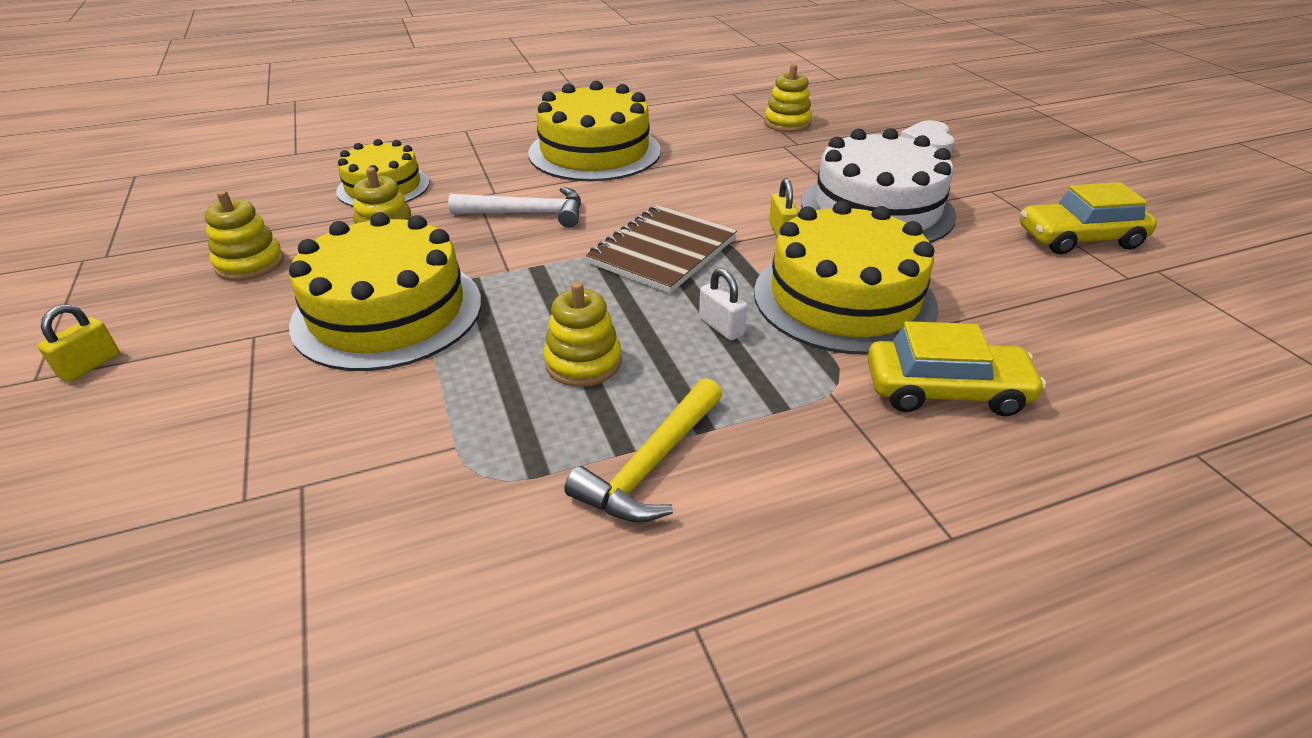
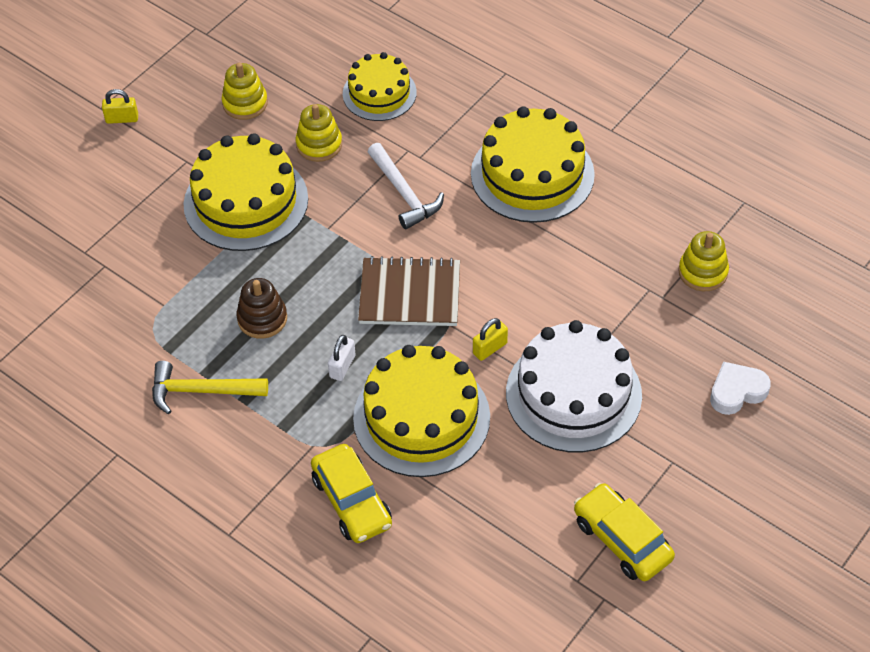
camera: 60 degrees right, 15 degrees up
yellow stacking toy [543,282,622,387] -> brown stacking toy [236,278,287,339]

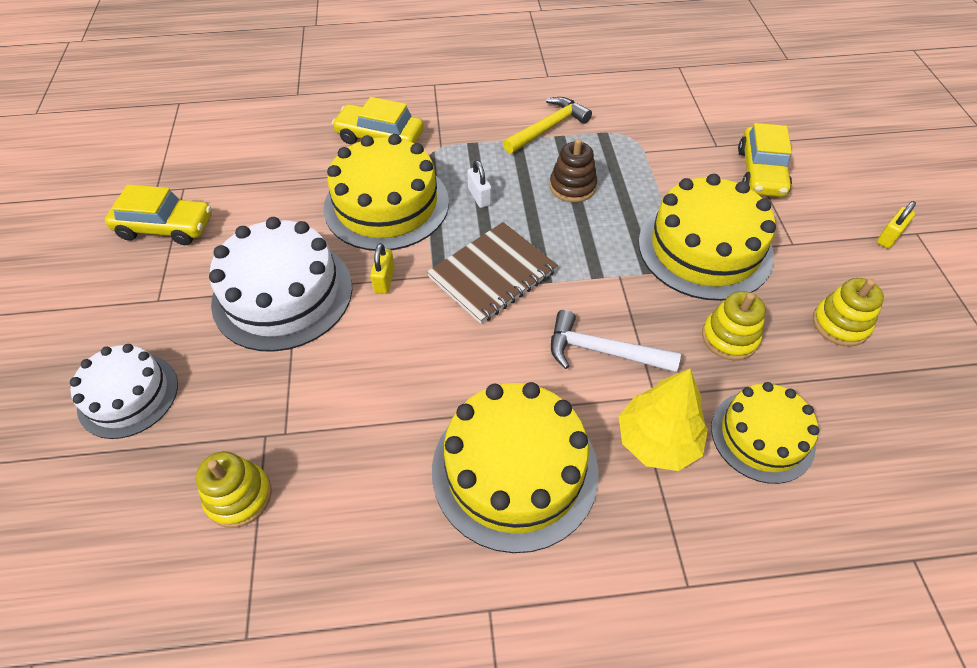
camera: 135 degrees right, 0 degrees up
white heart [710,362,771,415] -> white cake [70,344,178,439]
none -> yellow tree [619,369,708,471]
none -> yellow car [738,123,792,197]

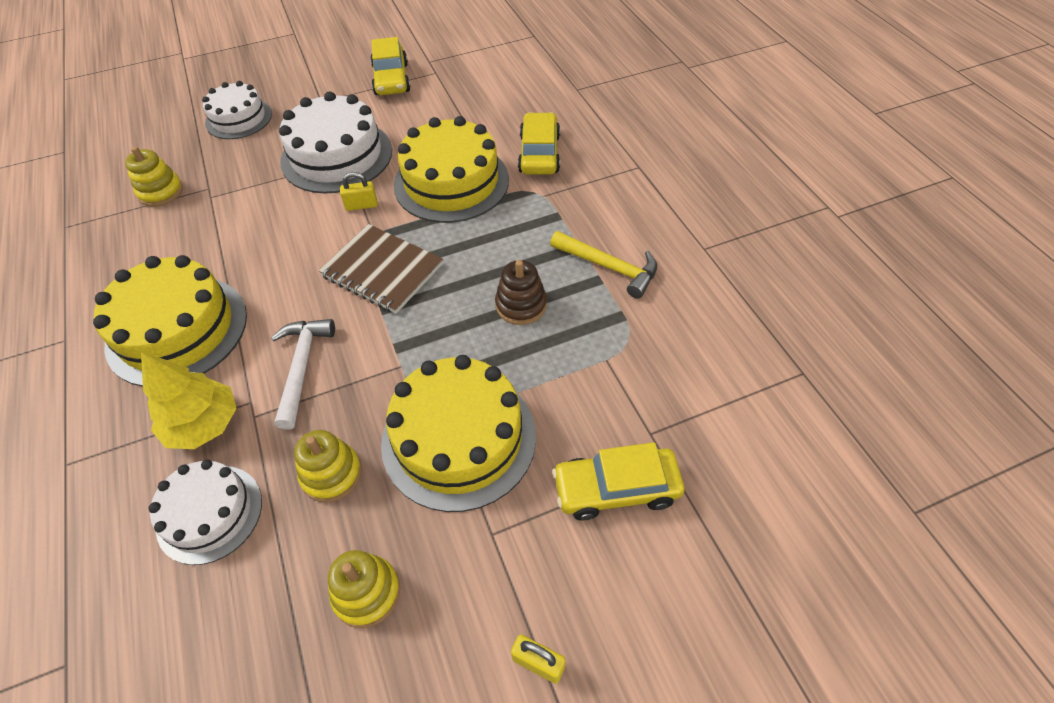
camera: 75 degrees right, 0 degrees up
white padlock [467,160,492,208] -> none
yellow cake [711,382,819,484] -> white cake [148,459,262,565]

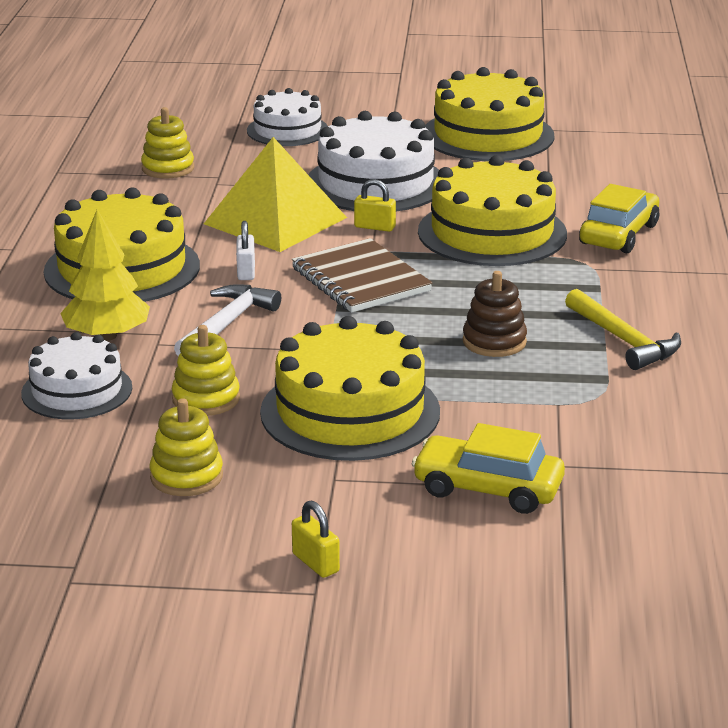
camera: 25 degrees right, 25 degrees down
yellow car [370,37,410,95] -> yellow cake [425,67,554,161]
none -> yellow pyramid [204,137,347,252]
none -> white padlock [236,221,255,280]

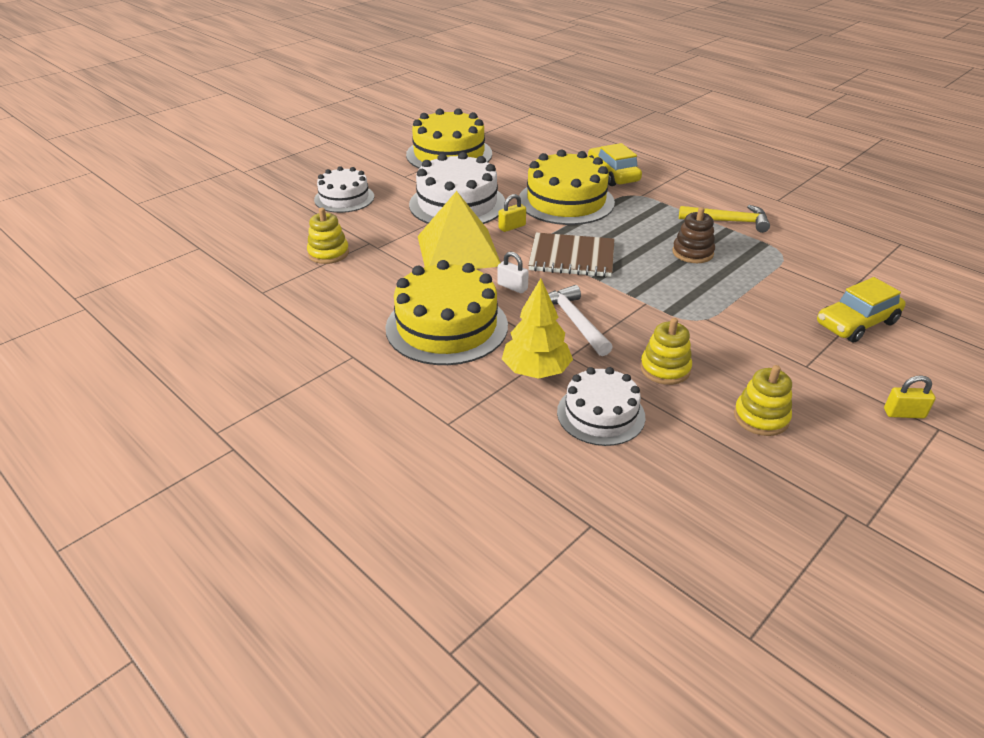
camera: 50 degrees left, 10 degrees up
yellow cake [260,316,440,461] -> none

